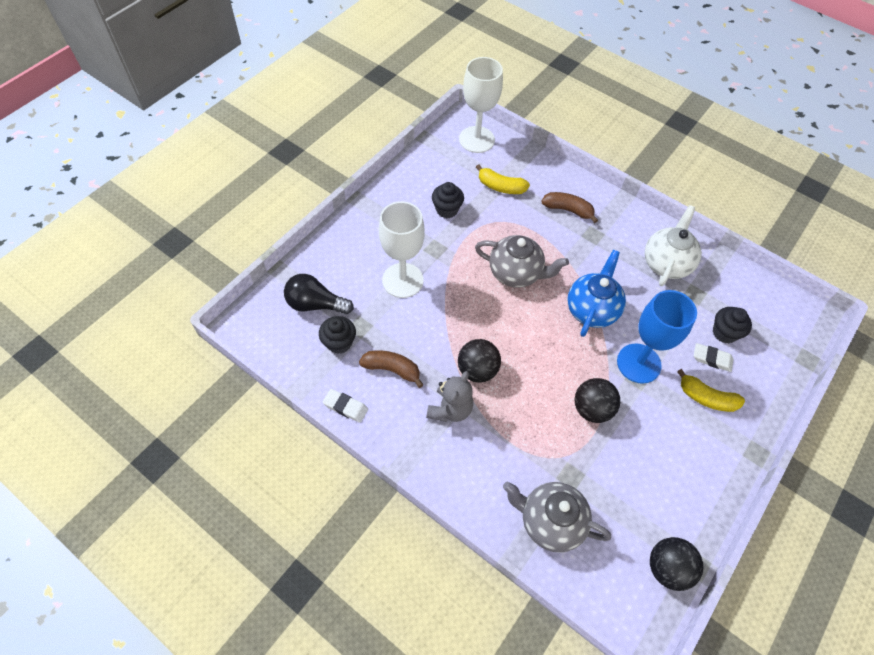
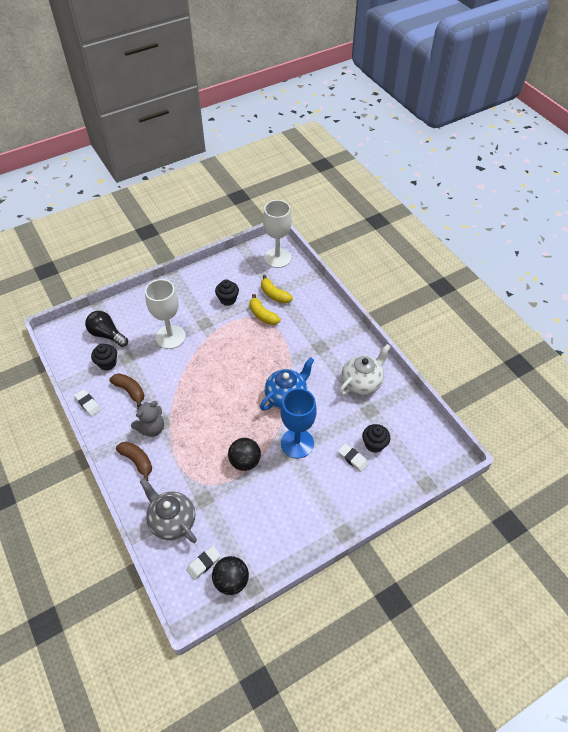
camera: 25 degrees right, 5 degrees down
black ball [458,339,501,383] -> none
grey teapot [475,235,569,288] -> none
brown banana [541,192,598,223] -> brown banana moved to [116,442,152,481]
yellow banana [677,369,745,412] -> yellow banana moved to [249,294,281,325]
none -> white eraser [186,546,221,580]

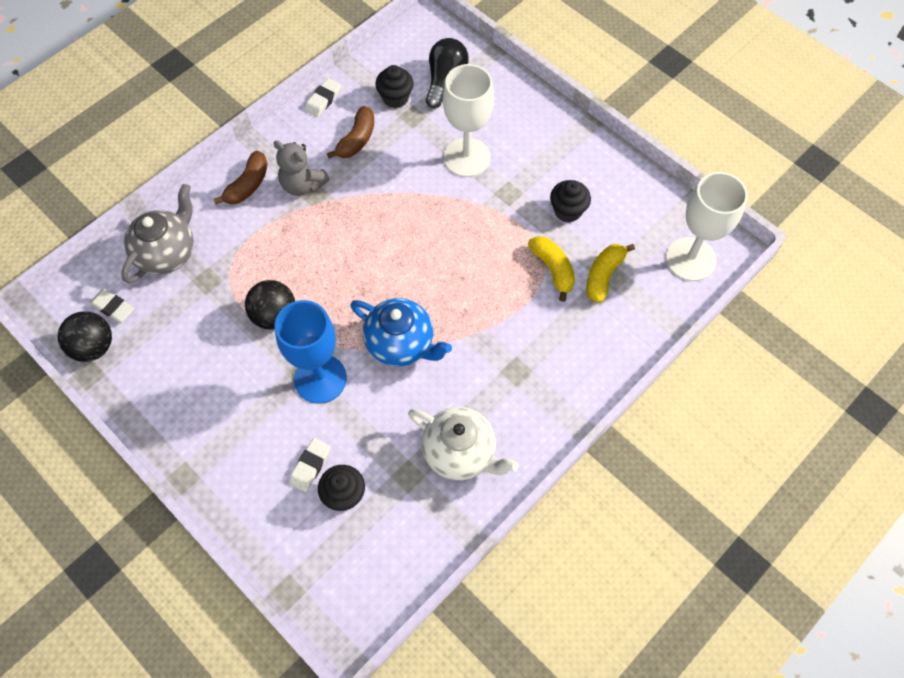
camera: 75 degrees right, 10 degrees up
yellow banana [249,294,281,325] -> yellow banana turned 120 degrees clockwise [528,236,575,302]

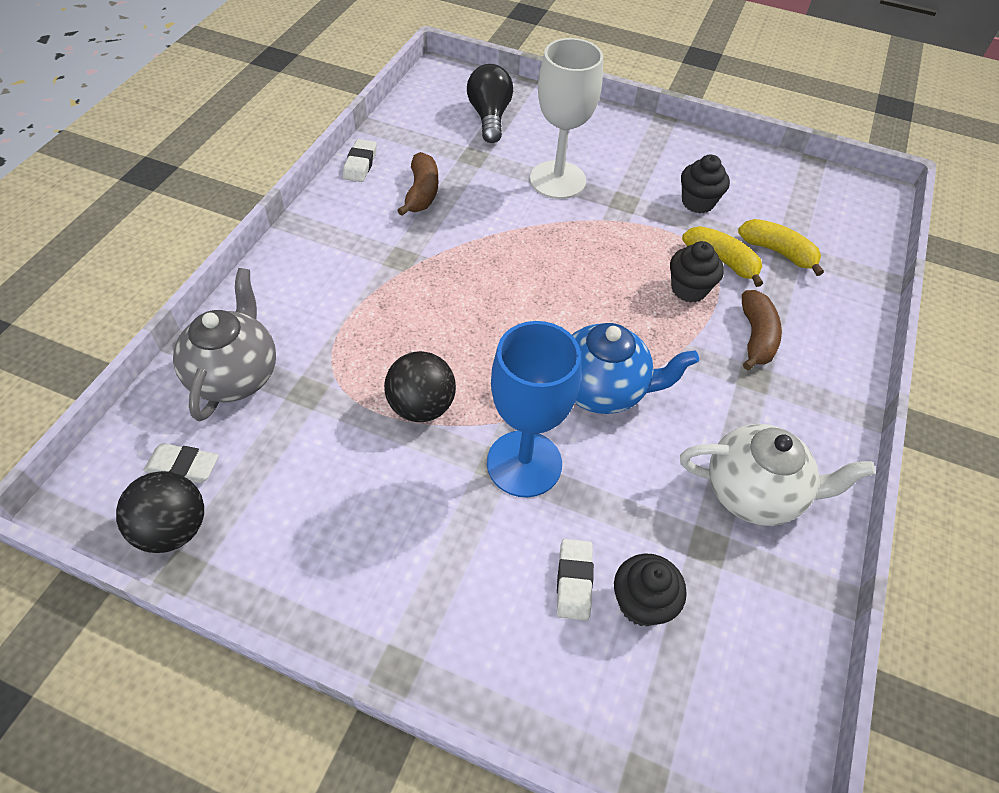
camera: 25 degrees left, 10 degrees down
brown banana [214,151,268,204] -> brown banana moved to [742,290,782,370]
grey teddy bear [274,141,330,196] -> none
black cupcake [375,65,414,108] -> black cupcake moved to [670,241,724,302]
yellow banana [587,244,635,303] -> yellow banana turned 120 degrees clockwise [738,219,824,276]
white goblet [666,172,748,281] -> none

